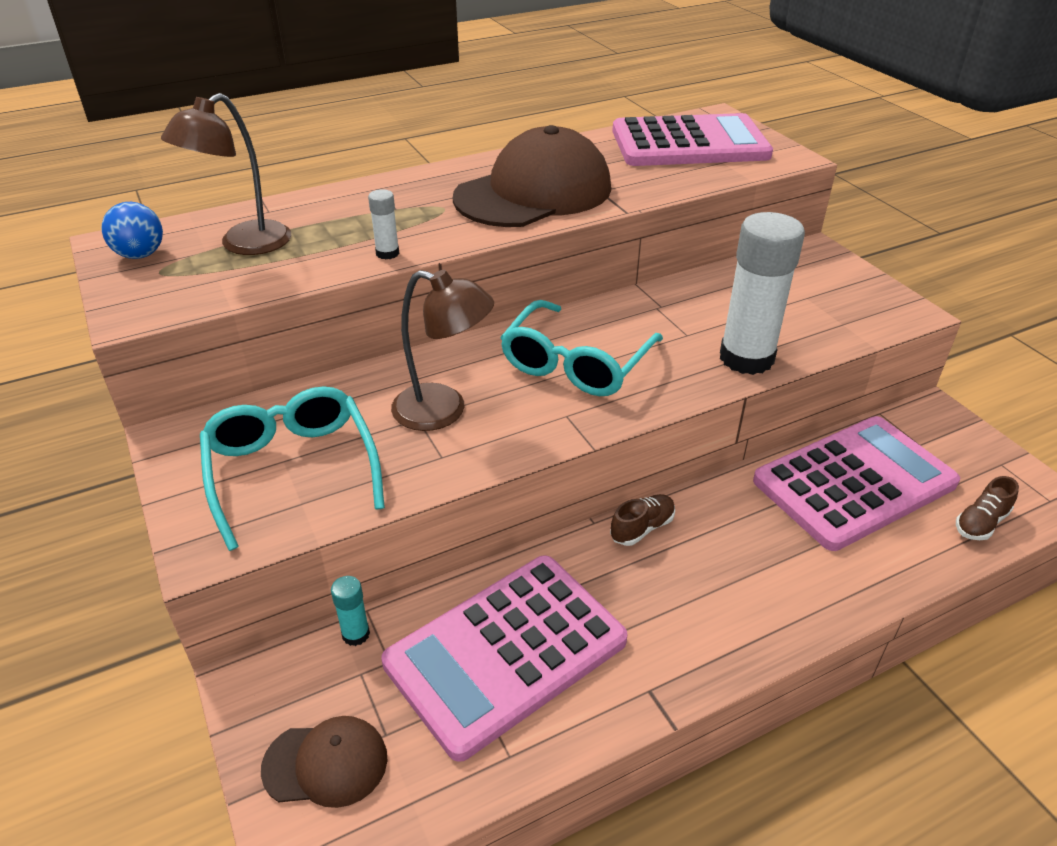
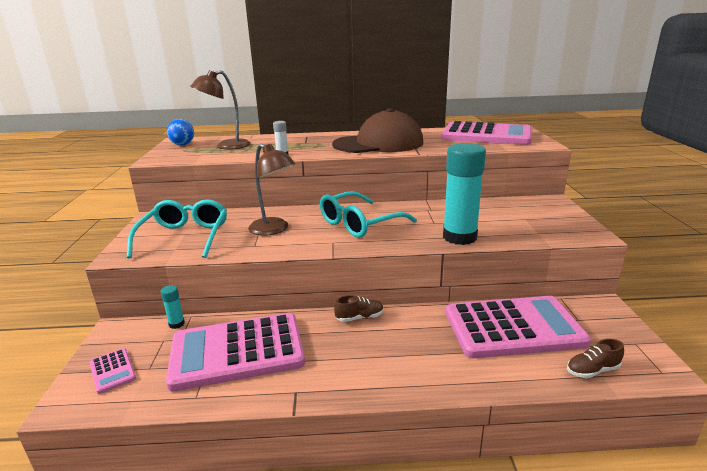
camera: 25 degrees right, 15 degrees down
brown cap [261,716,387,808] -> pink calculator [90,348,136,394]
white glue stick [720,212,805,375] -> turquoise glue stick [443,143,486,245]

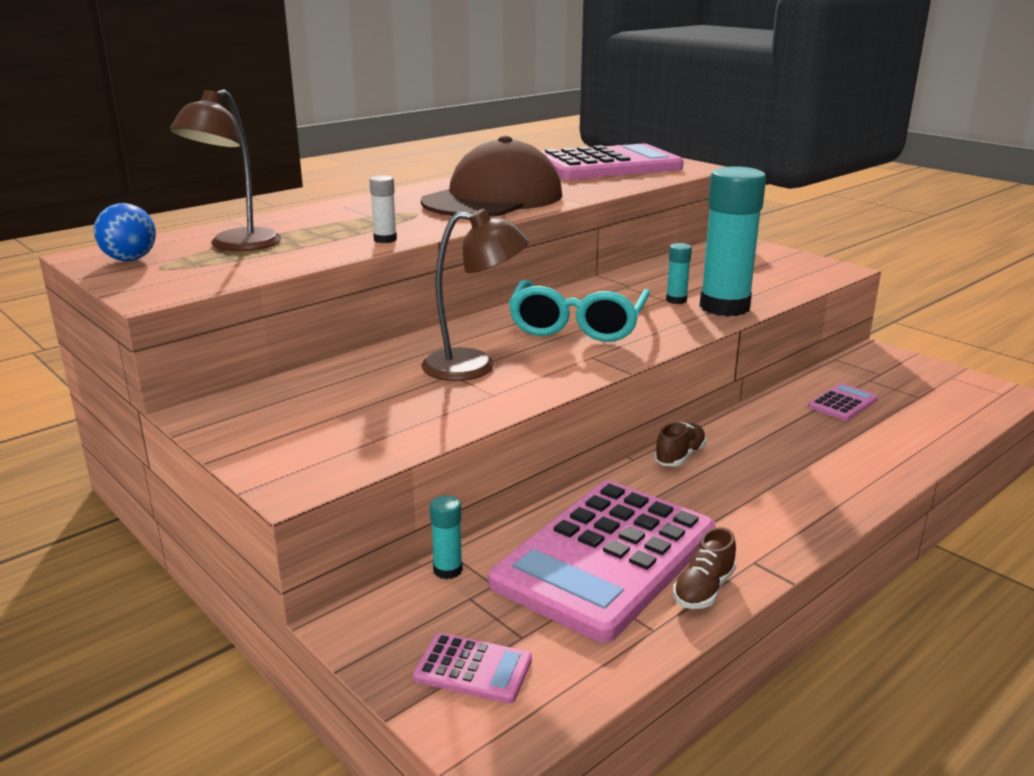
camera: 40 degrees left, 0 degrees up
turquoise glasses [127,199,227,258] -> none
pink calculator [446,296,591,358] -> pink calculator [808,383,878,421], size x0.41
brown shoe [567,339,624,378] -> brown shoe moved to [673,527,736,609]
none -> turquoise glue stick [666,243,692,304]

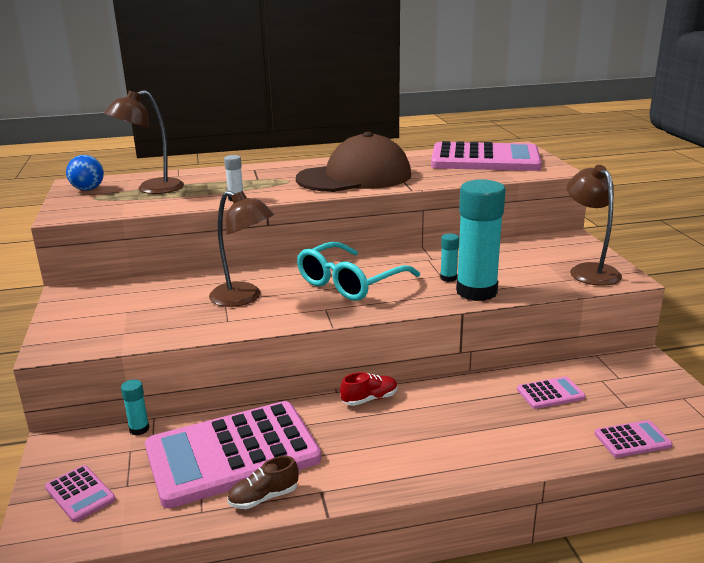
camera: 30 degrees right, 0 degrees up
brown shoe [654,422,706,467] -> red shoe [340,372,398,406]
none -> brown lamp [567,165,622,286]
none -> pink calculator [594,420,672,458]

